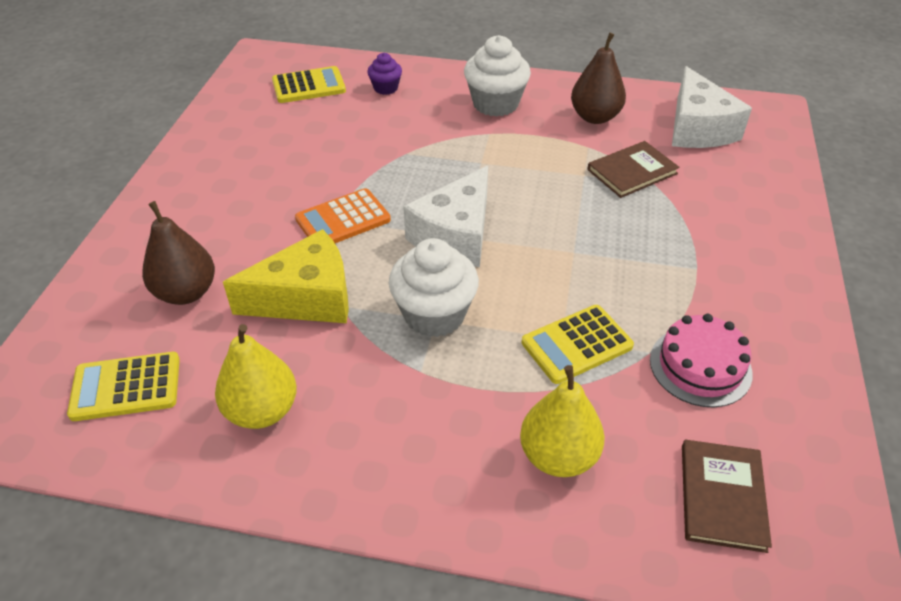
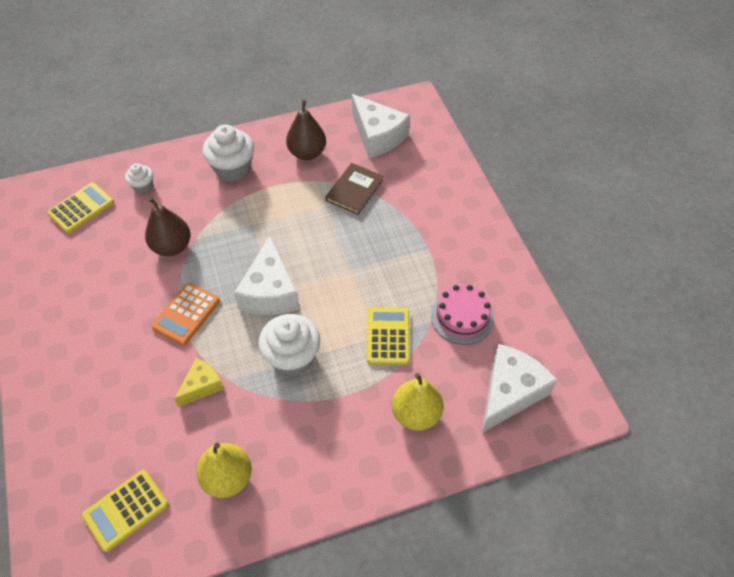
camera: 30 degrees left, 10 degrees up
brown pear [142,201,215,305] -> brown pear moved to [145,197,190,256]
yellow cheese [223,229,349,323] -> yellow cheese [174,358,224,407], size x0.57
purple cupcake [367,53,402,95] -> white cupcake [125,163,153,194]
yellow calculator [522,305,634,384] -> yellow calculator turned 150 degrees clockwise [367,307,410,365]
brown book [682,440,772,553] -> white cheese [482,344,557,433]

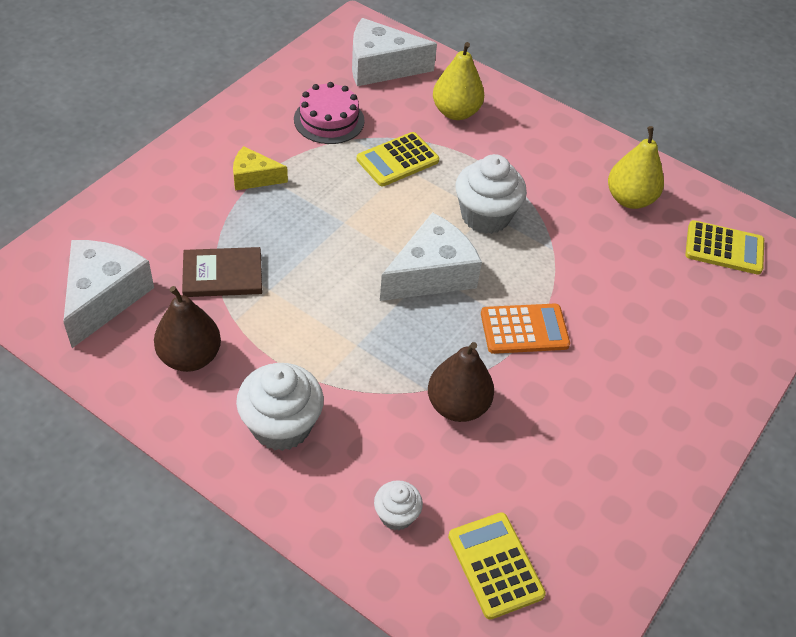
camera: 130 degrees left, 5 degrees down
yellow calculator [47,182,114,234] -> yellow calculator turned 60 degrees clockwise [448,512,546,620]
yellow cheese [174,358,224,407] -> yellow cheese moved to [233,146,288,191]

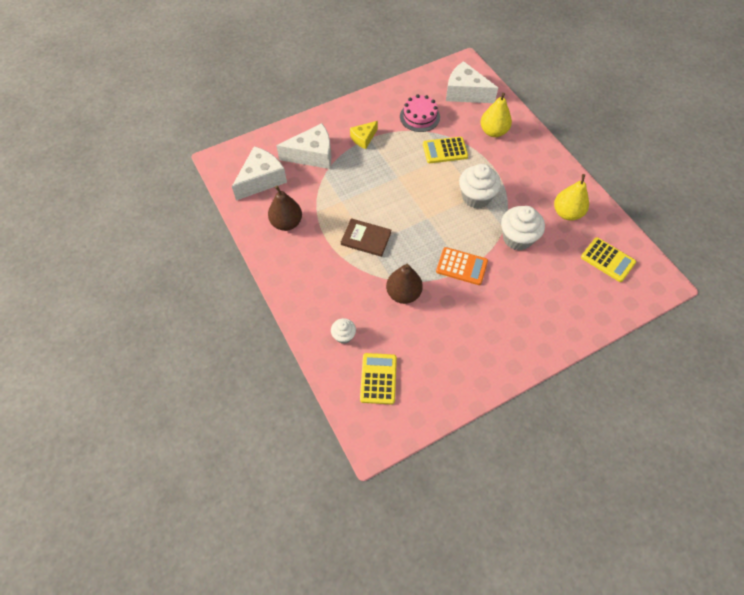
camera: 30 degrees right, 10 degrees up
brown book [182,247,262,297] -> brown book moved to [341,218,391,257]
yellow cheese [233,146,288,191] -> yellow cheese turned 75 degrees counterclockwise [350,121,378,149]
white cupcake [236,363,324,451] -> white cupcake moved to [501,206,545,250]
white cheese [380,212,482,301] -> white cheese moved to [276,123,331,169]

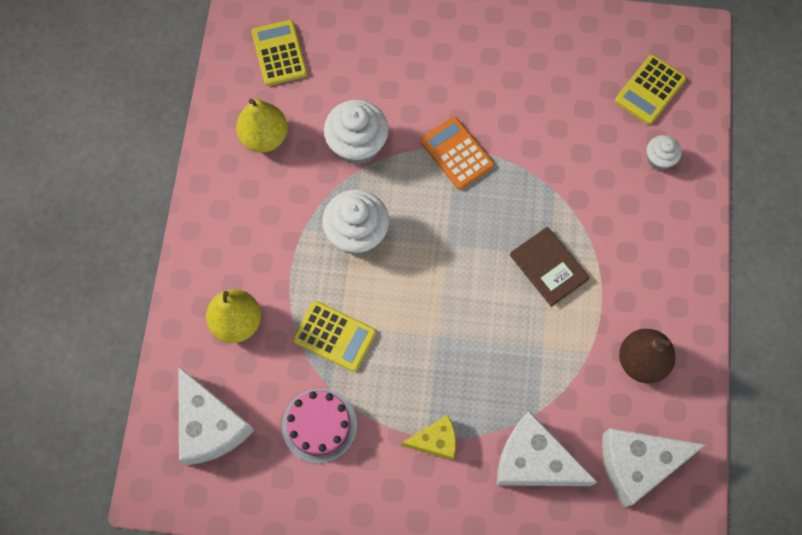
camera: 145 degrees left, 10 degrees up
brown pear [386,264,423,304] -> none

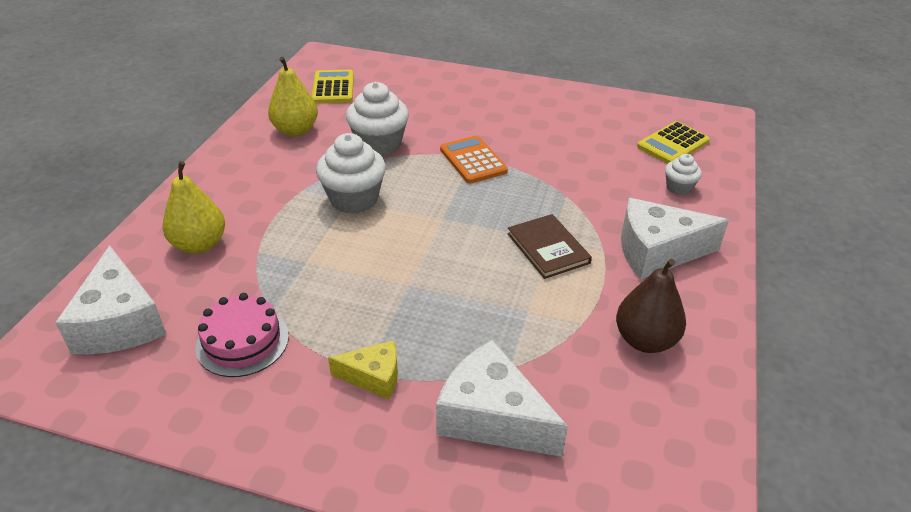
camera: 10 degrees right, 30 degrees down
yellow calculator [293,301,376,372] -> none
white cheese [602,428,705,508] -> white cheese moved to [621,198,729,279]

